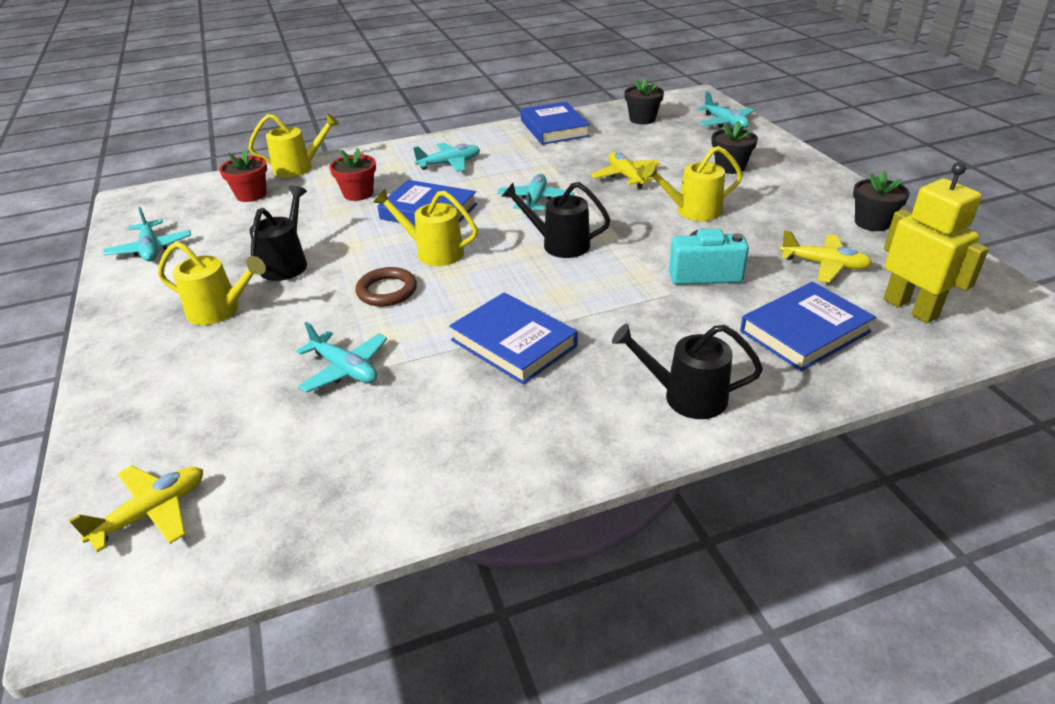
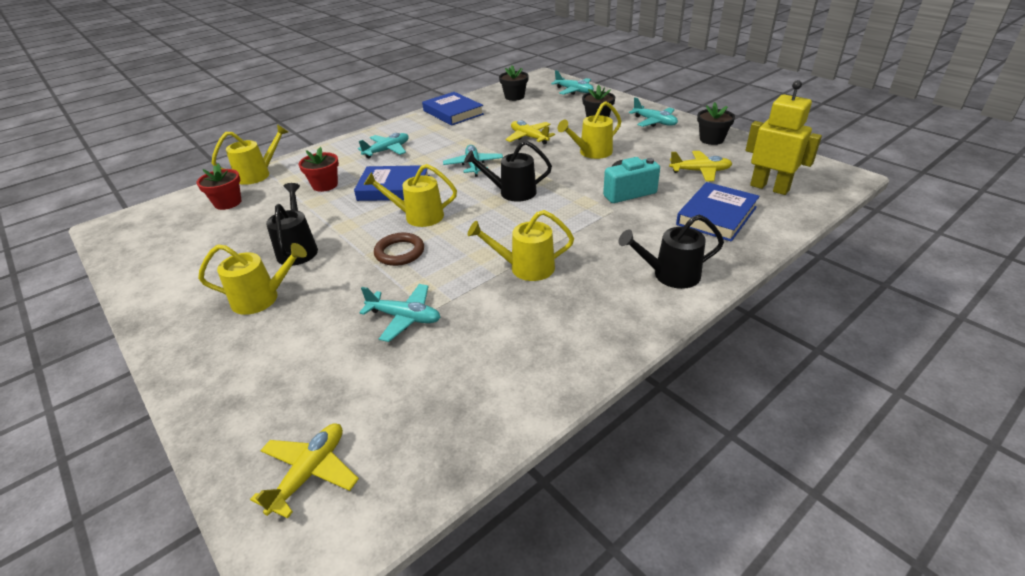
camera: 20 degrees left, 0 degrees up
turquoise plane [104,207,191,261] -> turquoise plane moved to [629,97,678,127]
blue book [449,292,577,384] -> yellow watering can [467,210,574,281]

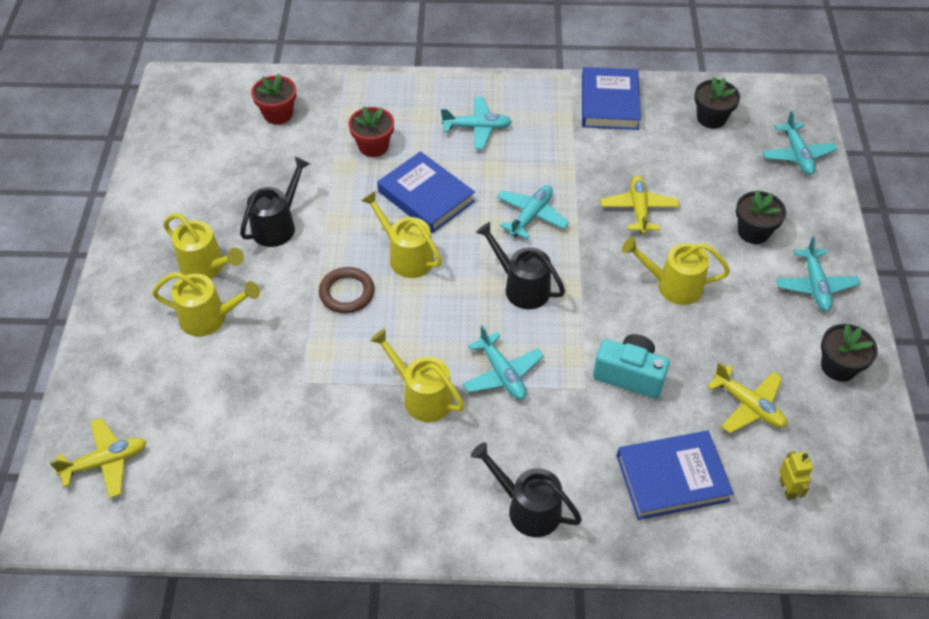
camera: 40 degrees right, 15 degrees up
yellow watering can [212,124,288,185] -> yellow watering can moved to [152,272,260,336]
turquoise plane [359,284,441,342] -> turquoise plane moved to [463,325,544,400]
yellow robot [746,80,822,195] -> yellow robot [779,451,813,500], size x0.48

